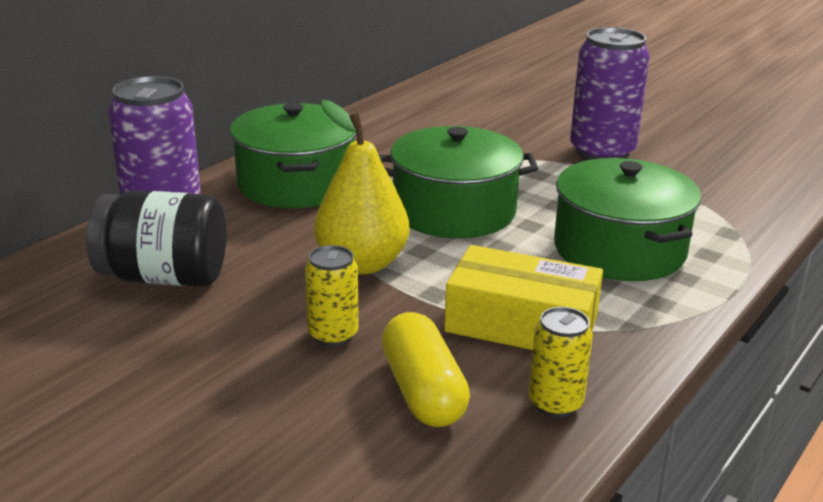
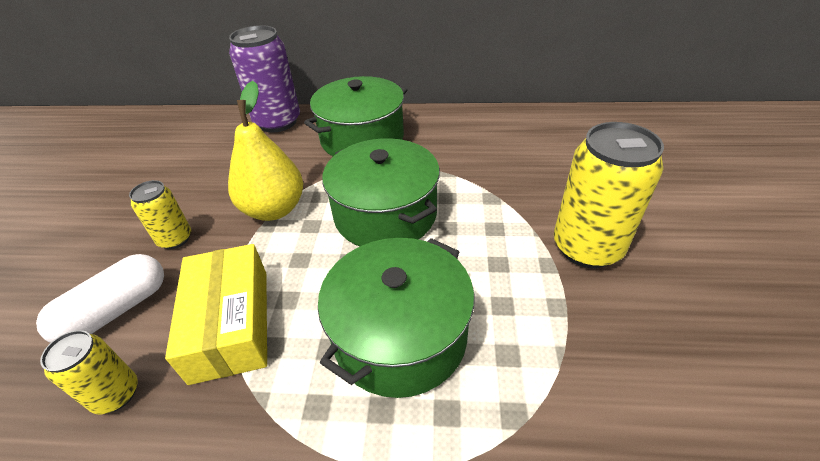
camera: 60 degrees right, 15 degrees up
black jar [86,190,226,287] -> none
yellow capsule [382,312,470,427] -> white capsule [36,254,164,343]
purple can [570,27,650,160] -> yellow can [554,122,664,268]

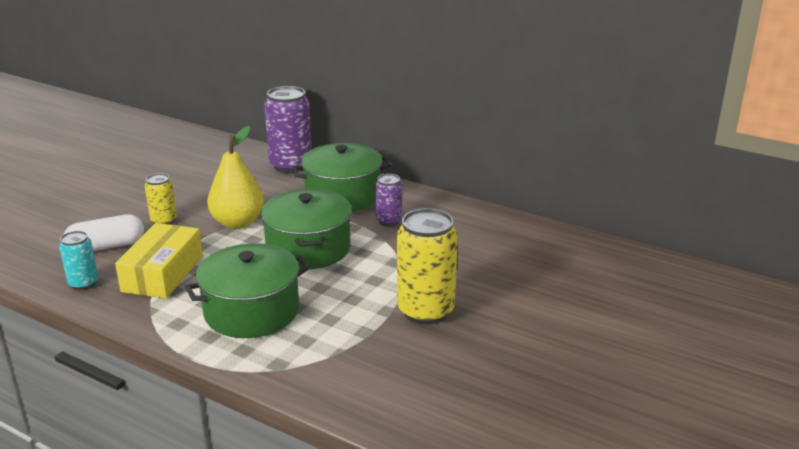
camera: 25 degrees right, 15 degrees down
yellow can [40,330,138,414] -> turquoise can [59,231,98,290]
none -> purple can [375,174,402,226]

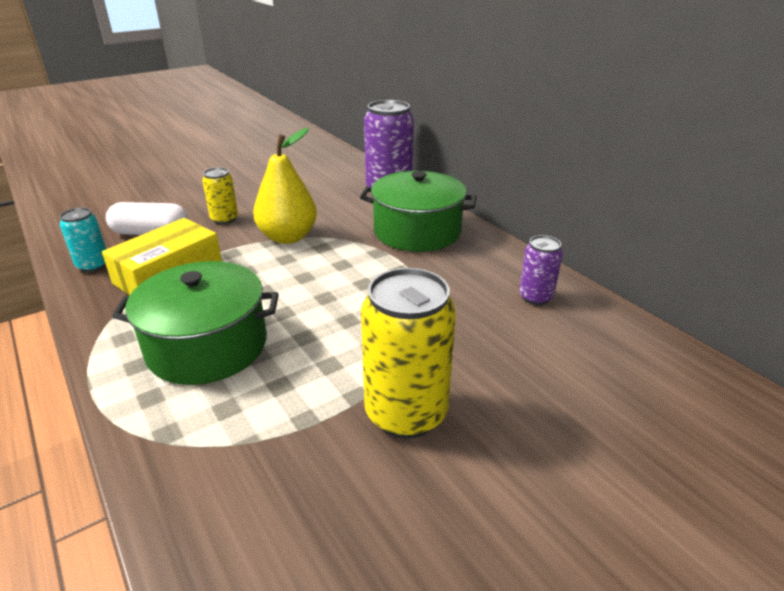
camera: 25 degrees right, 5 degrees up
green pot [261,189,352,269] -> none
purple can [375,174,402,226] -> purple can moved to [519,235,563,305]

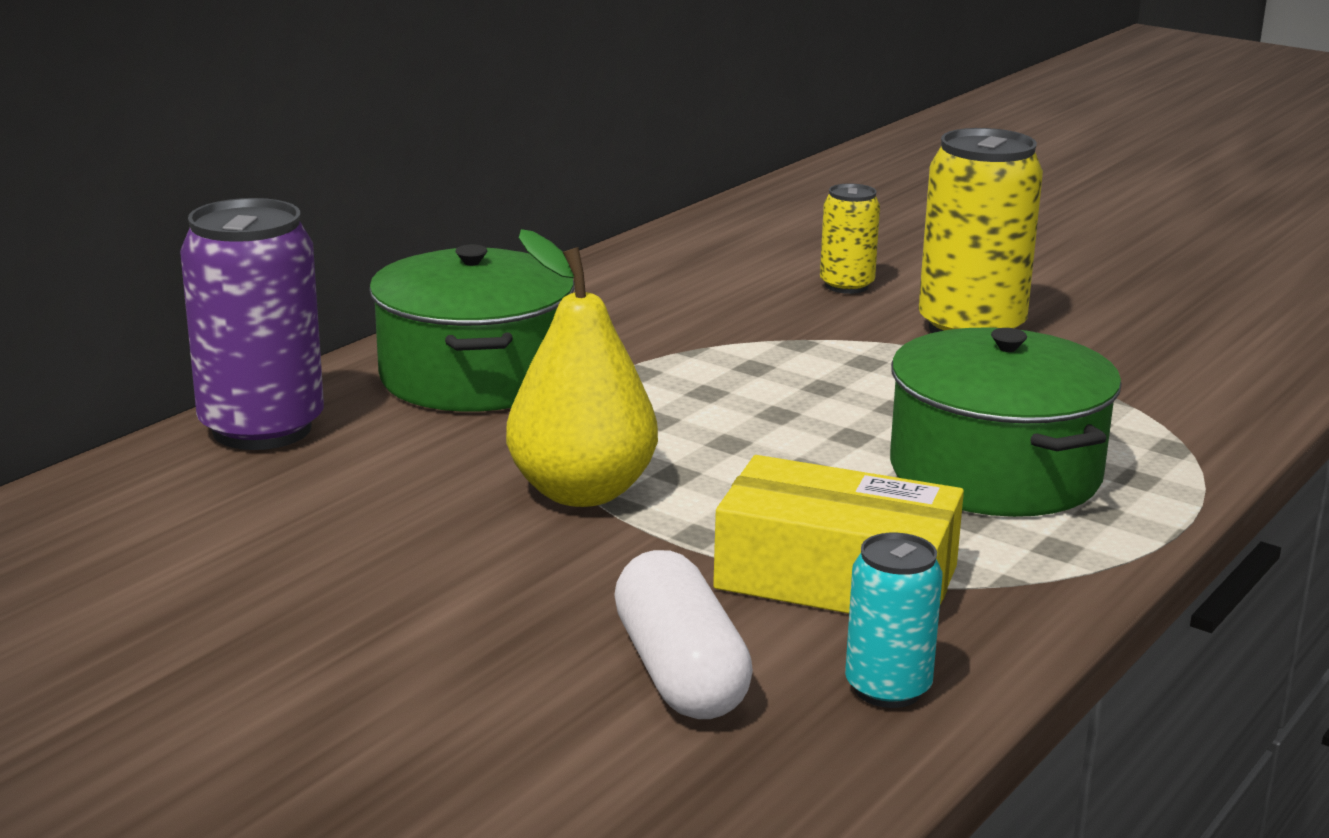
camera: 110 degrees left, 10 degrees down
yellow can [202,167,238,224] -> yellow can moved to [820,183,880,294]
purple can [519,235,563,305] -> none

